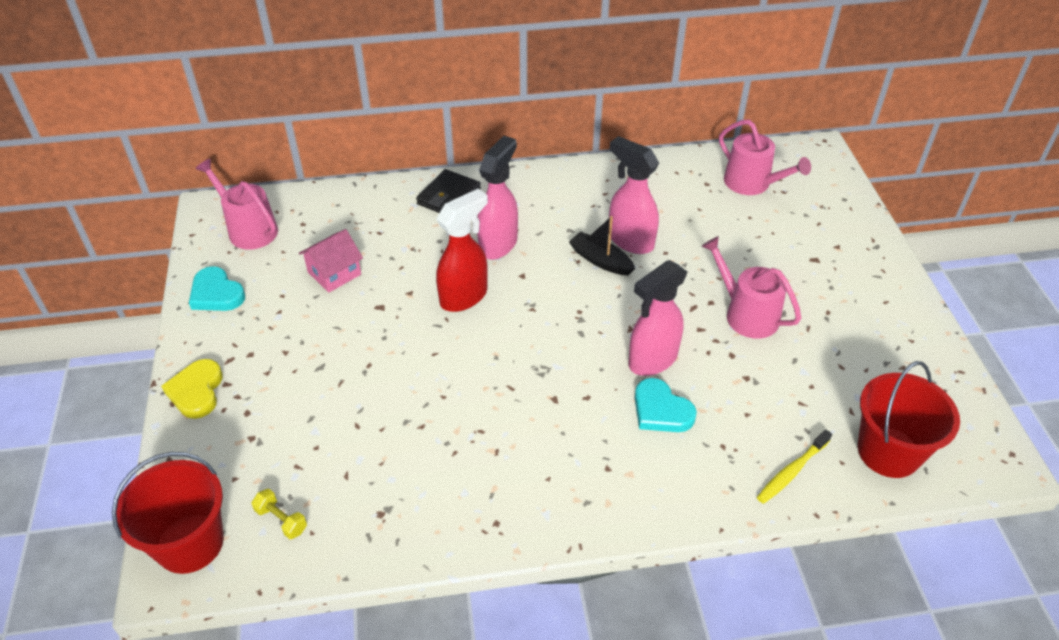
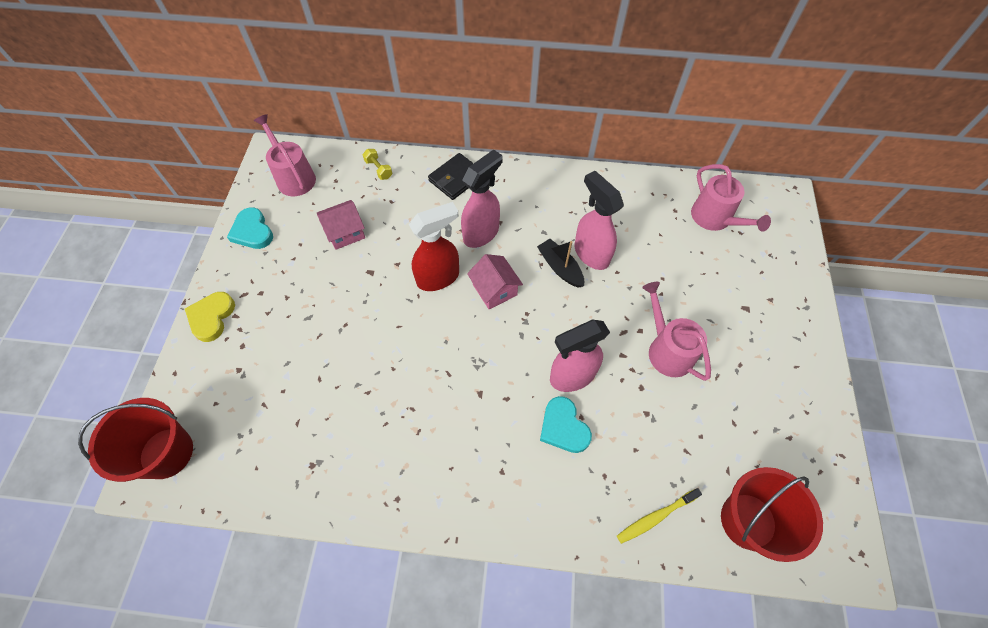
camera: 15 degrees right, 15 degrees up
yellow dumbbell [252,489,307,539] -> yellow dumbbell moved to [363,149,392,180]
none -> pink house [467,254,523,310]

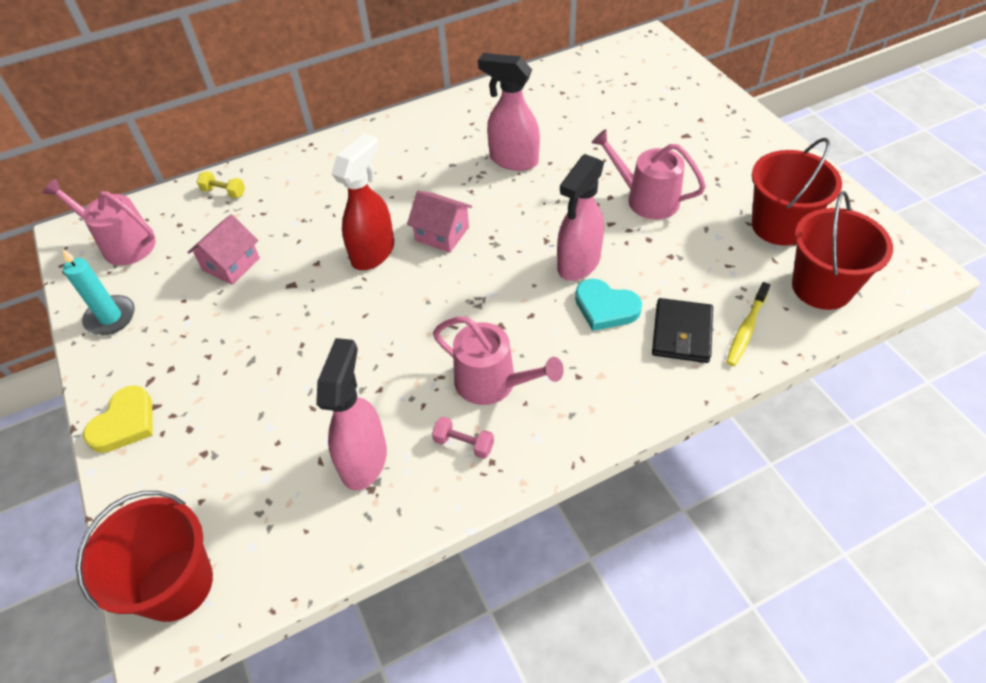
camera: 30 degrees left, 10 degrees down
yellow heart [185,292,235,342] -> yellow heart turned 135 degrees counterclockwise [83,385,153,453]
turquoise heart [227,207,273,249] -> turquoise candle [62,249,135,335]
black wallet [428,153,474,200] -> black wallet moved to [652,298,713,363]
pink spray bottle [461,150,503,248] -> pink spray bottle moved to [316,338,387,490]
black boat [537,239,584,288] -> none
pink watering can [691,164,771,232] -> pink watering can moved to [433,316,564,405]
none -> pink dumbbell [432,417,494,459]
none -> red bucket [752,138,842,246]

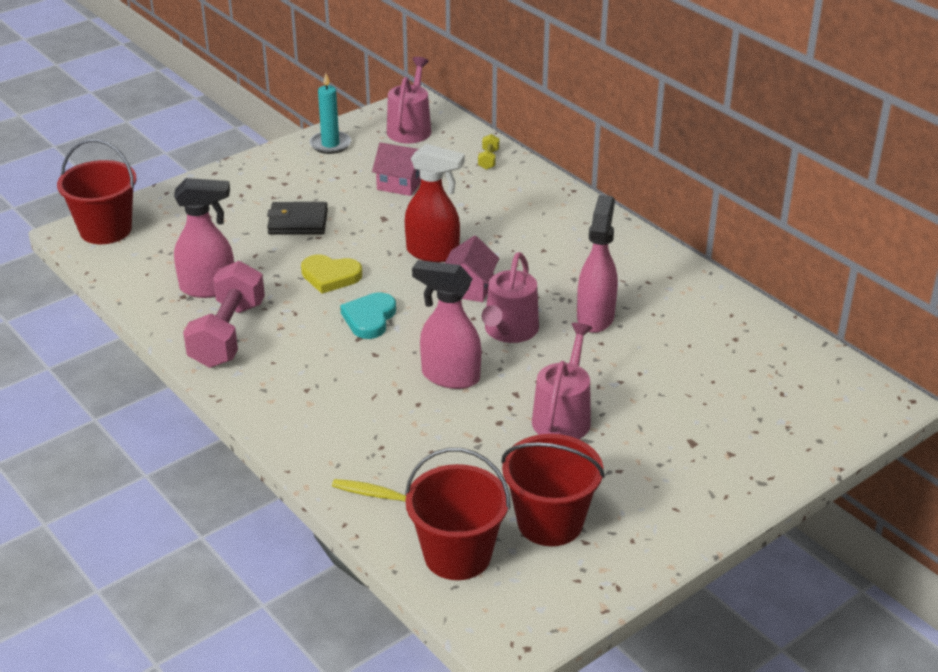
camera: 75 degrees right, 15 degrees down
yellow heart [83,385,153,453] -> yellow heart moved to [301,255,362,294]
pink dumbbell [432,417,494,459] -> pink dumbbell [183,261,265,368], size x2.37
pink watering can [433,316,564,405] -> pink watering can moved to [482,252,539,343]
turquoise heart [575,279,642,331] -> turquoise heart moved to [340,292,396,339]
black wallet [652,298,713,363] -> black wallet moved to [267,202,328,235]

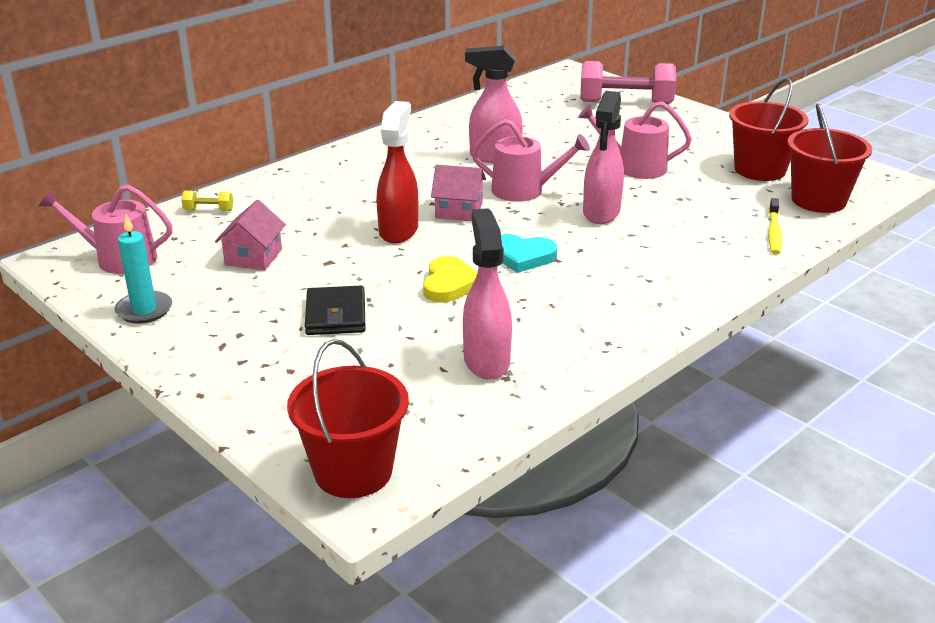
camera: 95 degrees left, 5 degrees down
pink dumbbell [183,261,265,368] -> pink dumbbell moved to [580,61,676,105]

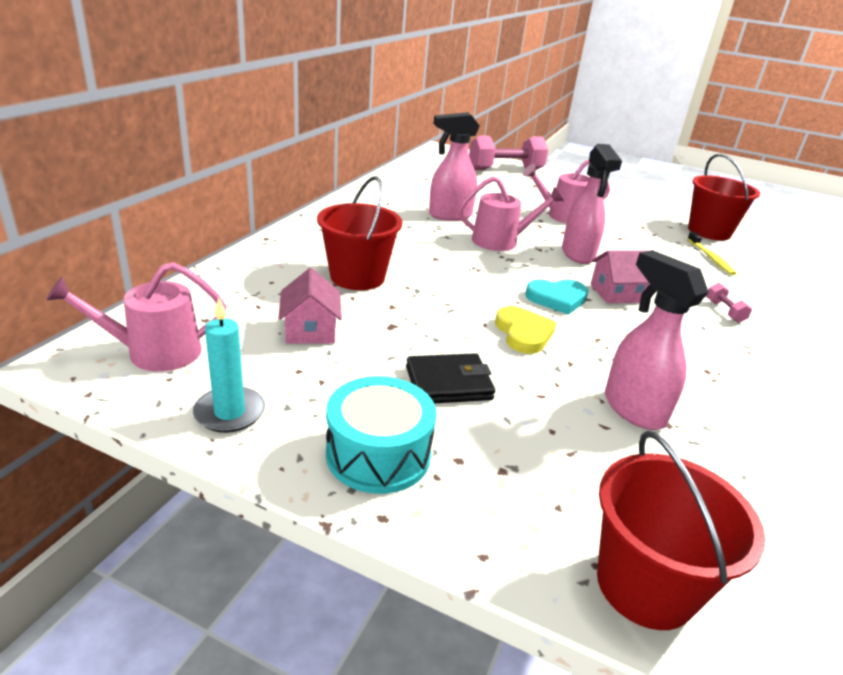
camera: 25 degrees left, 0 degrees up
yellow dumbbell [181,191,233,211] -> none
black wallet [305,285,366,335] -> black wallet turned 75 degrees counterclockwise [406,353,495,403]
red spray bottle [376,101,418,243] -> none
pink house [431,165,486,221] -> pink house moved to [591,250,649,303]
red bucket [729,78,809,181] -> red bucket moved to [317,176,403,290]
none -> turquoise drum [326,376,437,494]
none -> pink dumbbell [706,283,752,323]

